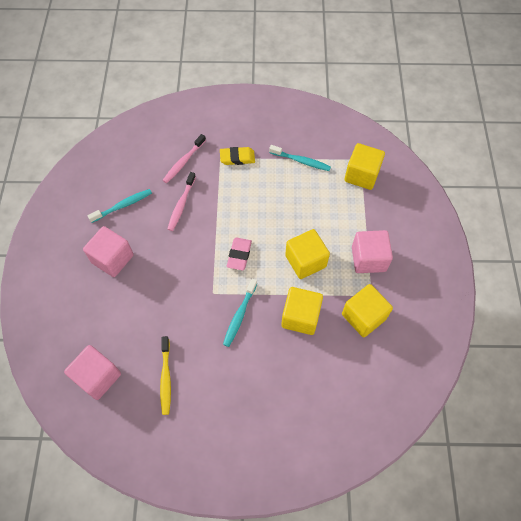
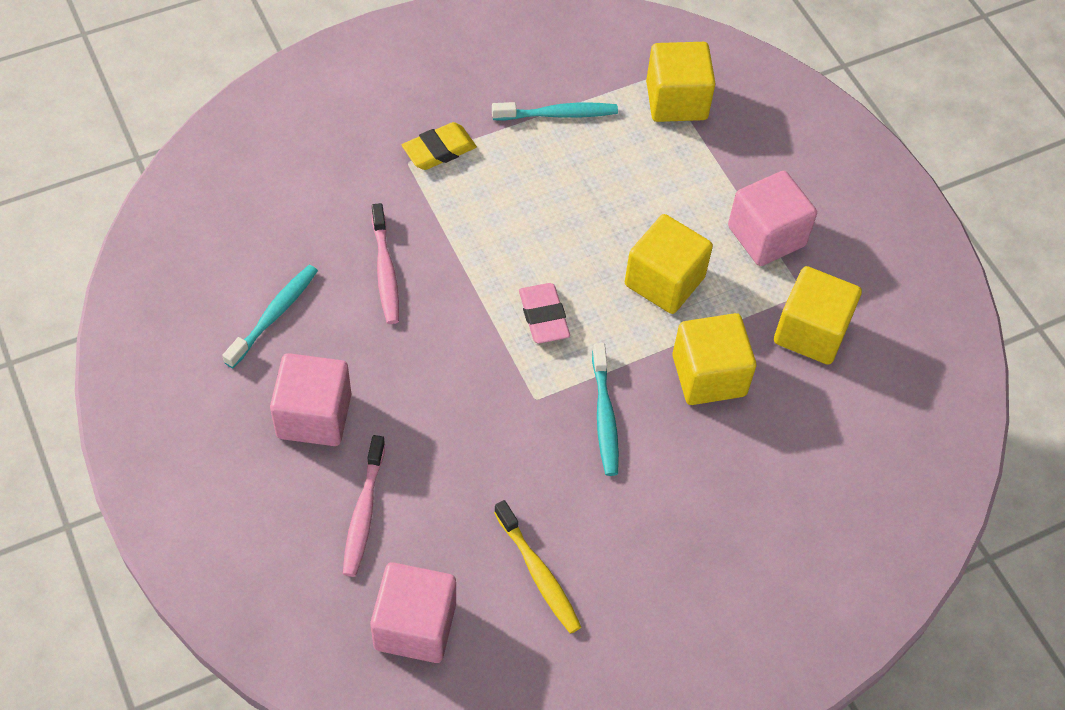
camera: 30 degrees left, 5 degrees down
pink toothbrush [163,134,206,183] -> pink toothbrush moved to [343,435,385,577]

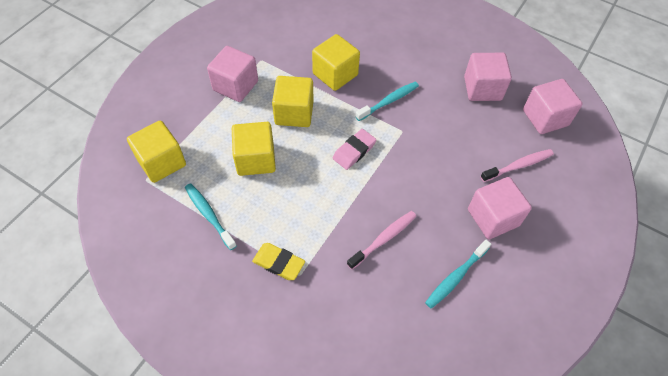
camera: 120 degrees left, 0 degrees up
turquoise toothbrush [222,265,318,368] -> turquoise toothbrush turned 45 degrees counterclockwise [425,240,491,309]
yellow toothbrush [494,500,581,634] -> pink cube [464,53,512,101]
yellow cube [774,266,862,365] -> yellow cube moved to [232,122,276,176]

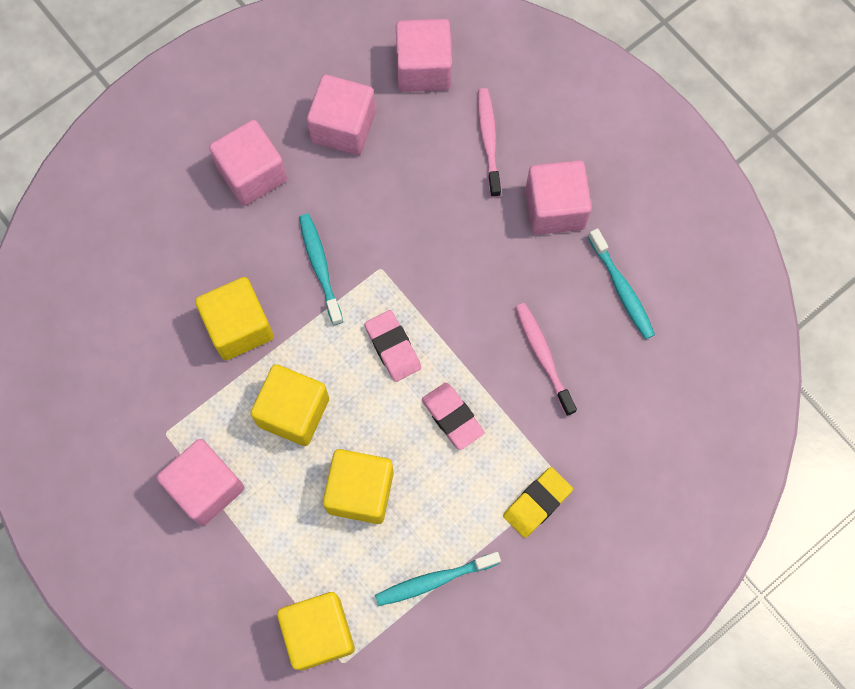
camera: 70 degrees left, 15 degrees up
none -> pink cube [209,120,287,206]
none -> pink eraser [422,383,485,450]

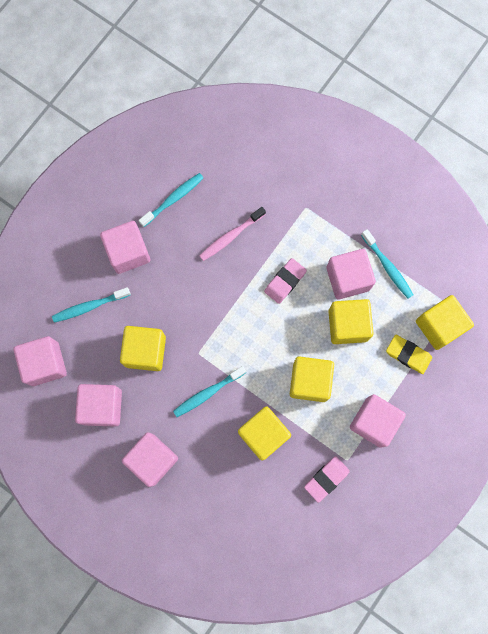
camera: 105 degrees left, 5 degrees up
pink eraser [364,310,421,382] -> pink eraser moved to [304,456,350,503]
pink toothbrush [478,88,501,197] -> turquoise toothbrush [52,287,131,323]
yellow eraser [503,467,573,538] -> yellow eraser moved to [386,335,432,374]
none -> yellow cube [120,326,166,371]
none -> pink cube [326,249,376,299]

